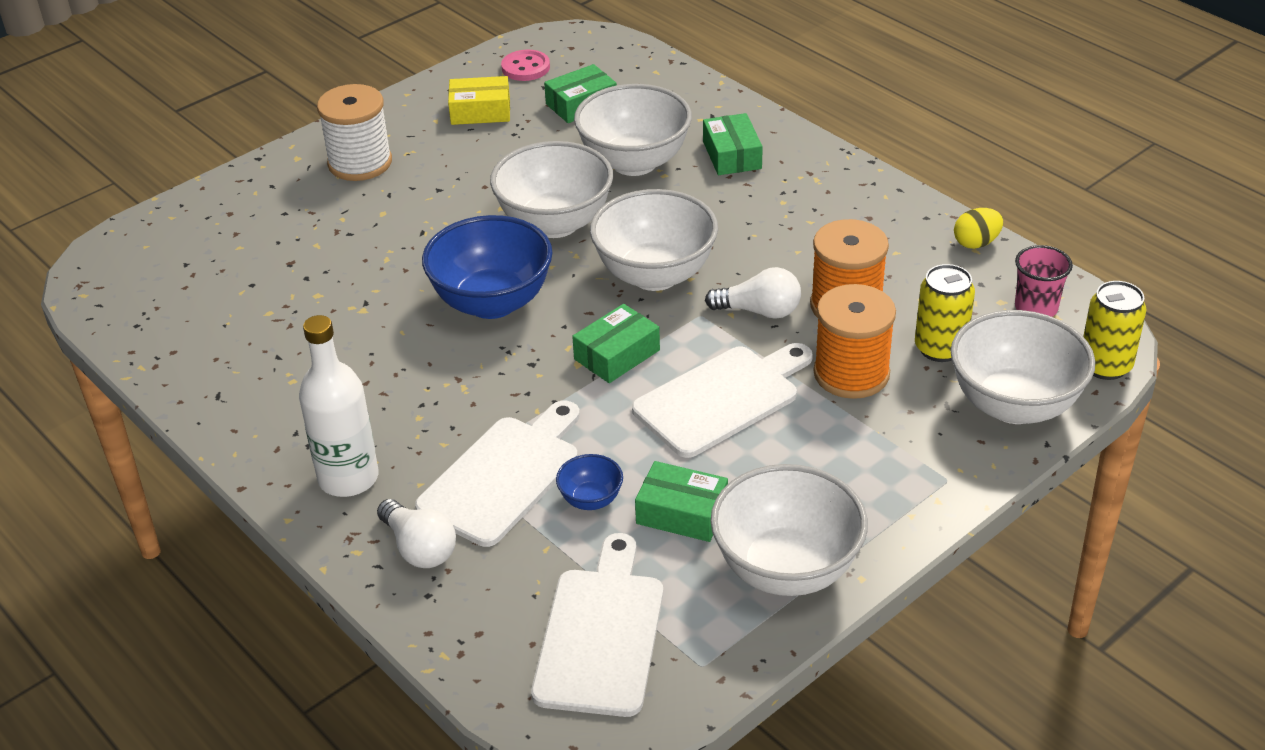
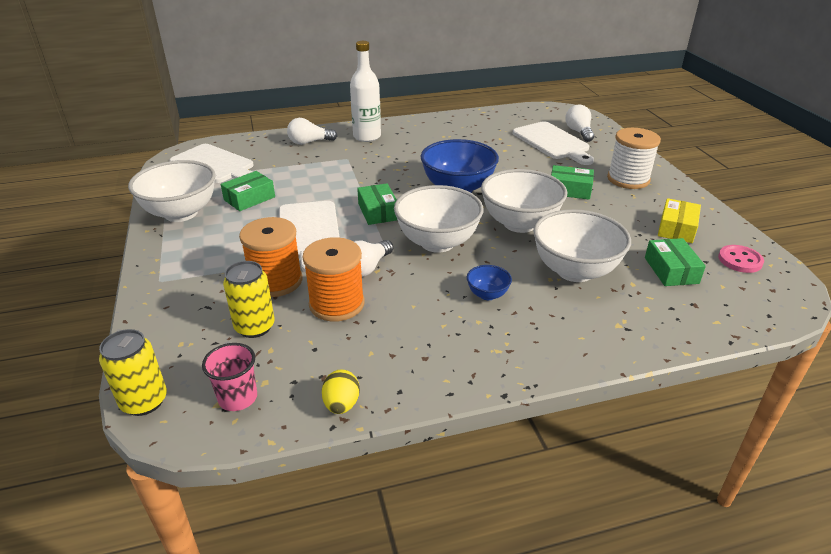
camera: 115 degrees right, 5 degrees down
white cutting board [415,401,580,547] -> white cutting board moved to [513,121,594,165]
blue bowl [556,454,623,510] -> blue bowl moved to [467,265,512,300]
green box [703,113,763,175] -> green box moved to [551,165,594,200]
white bowl [951,310,1095,424] -> none
none -> white light bulb [565,105,594,142]

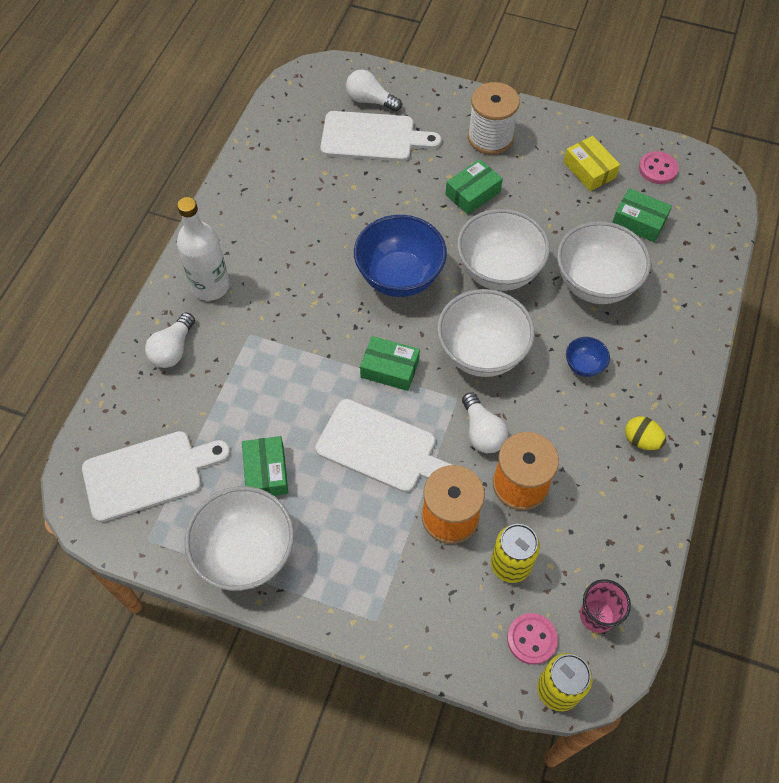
camera: 55 degrees left, 25 degrees up
yellow egg [322,369,360,414] -> yellow egg moved to [625,416,666,450]
none -> pink button [507,613,558,665]

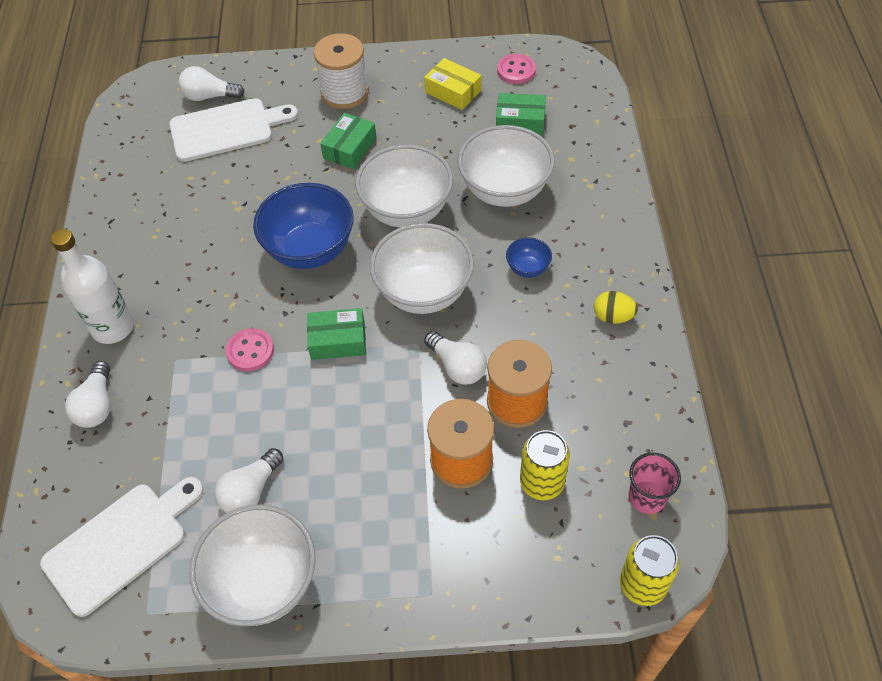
camera: 20 degrees left, 5 degrees down
green box [242,436,288,496] -> white light bulb [214,448,284,513]
white cutting board [315,399,452,492] -> none
pink button [507,613,558,665] -> pink button moved to [226,328,274,371]

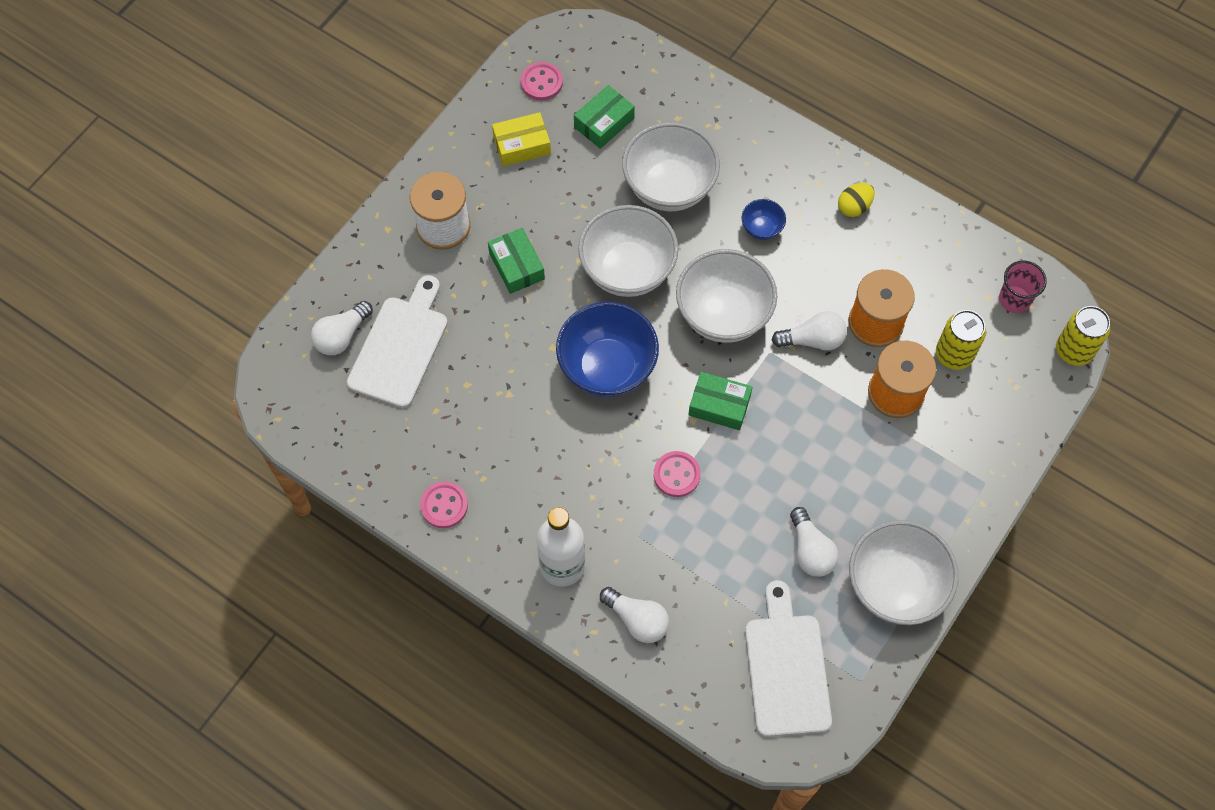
camera: 55 degrees left, 10 degrees up
green box [307,308,366,360] -> green box turned 75 degrees clockwise [688,372,753,430]
none -> pink button [420,482,468,528]

